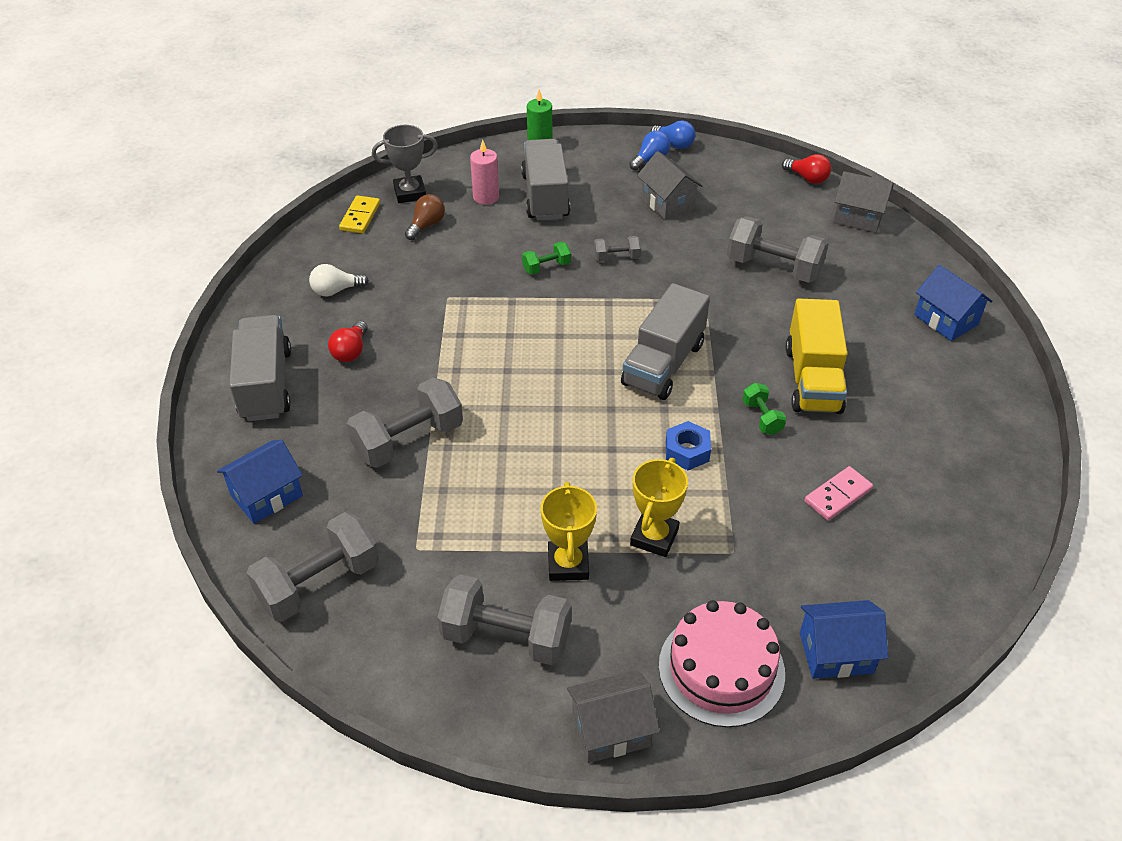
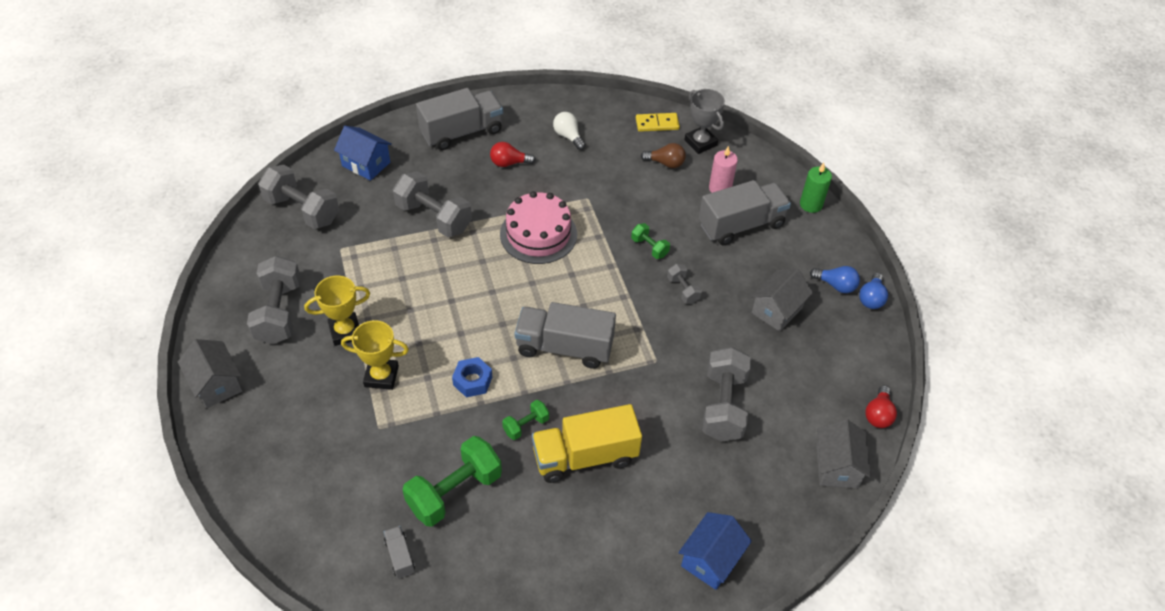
camera: 70 degrees right, 5 degrees up
pink cake [659,600,785,727] -> pink cake moved to [500,191,577,264]
blue house [800,600,888,679] -> none
pink domino [805,466,873,521] -> green dumbbell [402,436,502,527]
none -> grey truck [383,526,415,578]

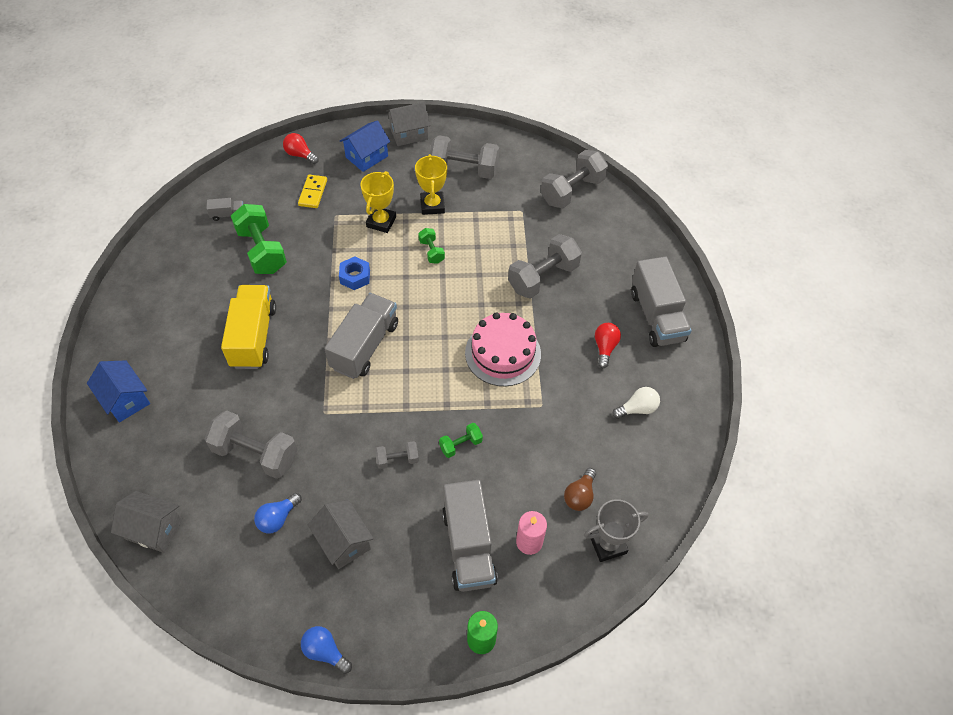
camera: 105 degrees right, 5 degrees up
blue house [334,126,392,181] -> blue house moved to [340,120,390,172]
green dumbbell [502,400,549,440] -> green dumbbell moved to [418,228,445,264]
yellow domino [636,113,680,132] -> yellow domino moved to [298,175,327,208]
blue light bulb [810,266,860,293] -> blue light bulb moved to [254,493,302,534]
red light bulb [865,385,897,428] -> red light bulb moved to [283,133,319,164]

